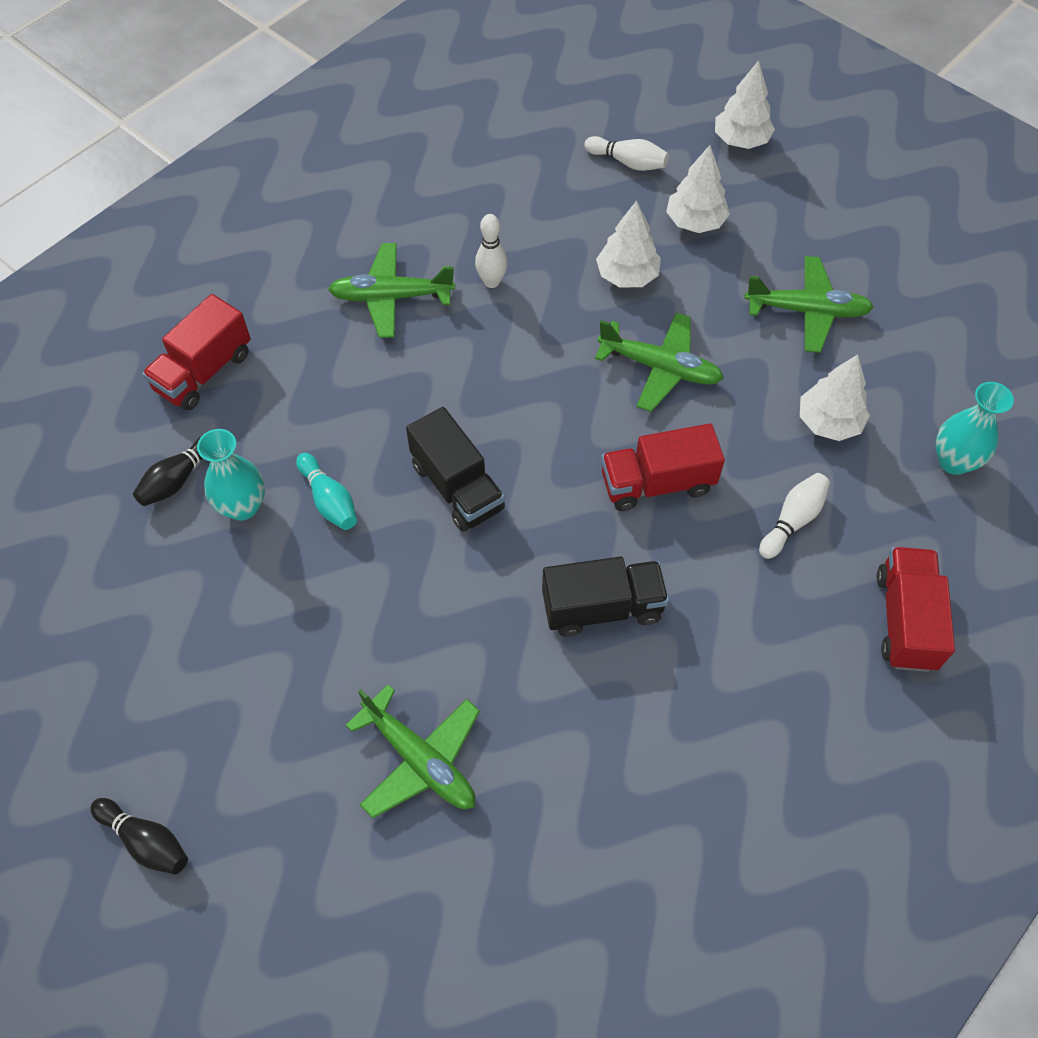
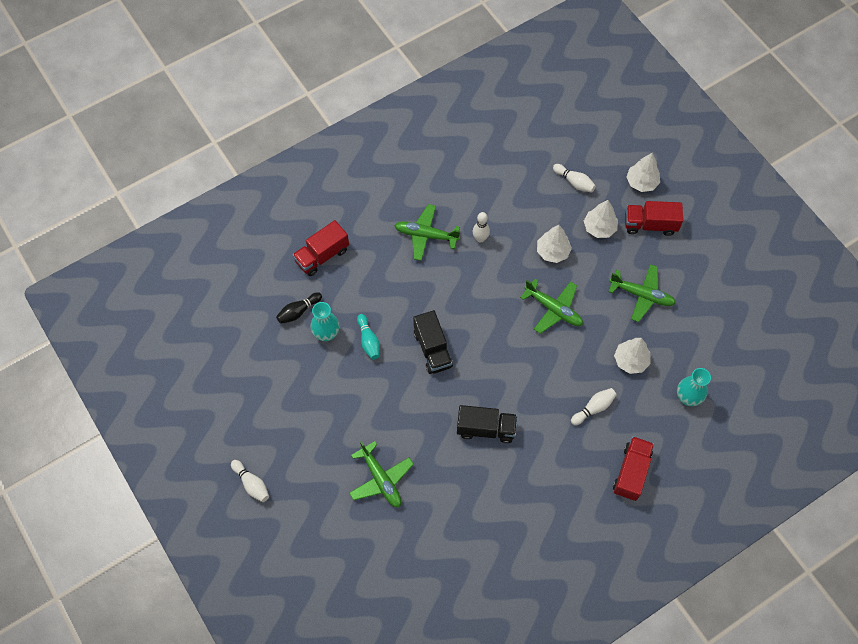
camera: 15 degrees right, 5 degrees up
black bowling pin [90,798,188,874] -> white bowling pin [231,460,269,502]
red truck [601,423,725,511] -> red truck moved to [625,201,683,236]

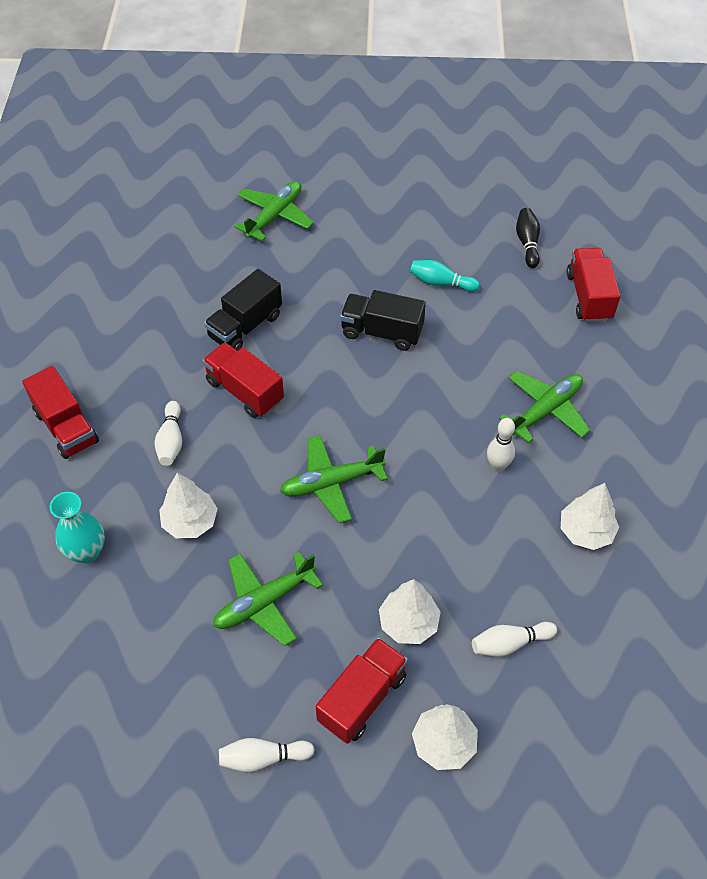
camera: 125 degrees right, 10 degrees down
white bowling pin [231,460,269,502] -> white bowling pin moved to [219,738,315,772]
turquoise vase [310,302,340,341] -> none
green plane [349,441,414,508] -> green plane turned 120 degrees clockwise [234,181,314,241]
white tree [537,225,572,263] -> white tree moved to [561,483,619,550]
none -> red truck [203,342,284,418]

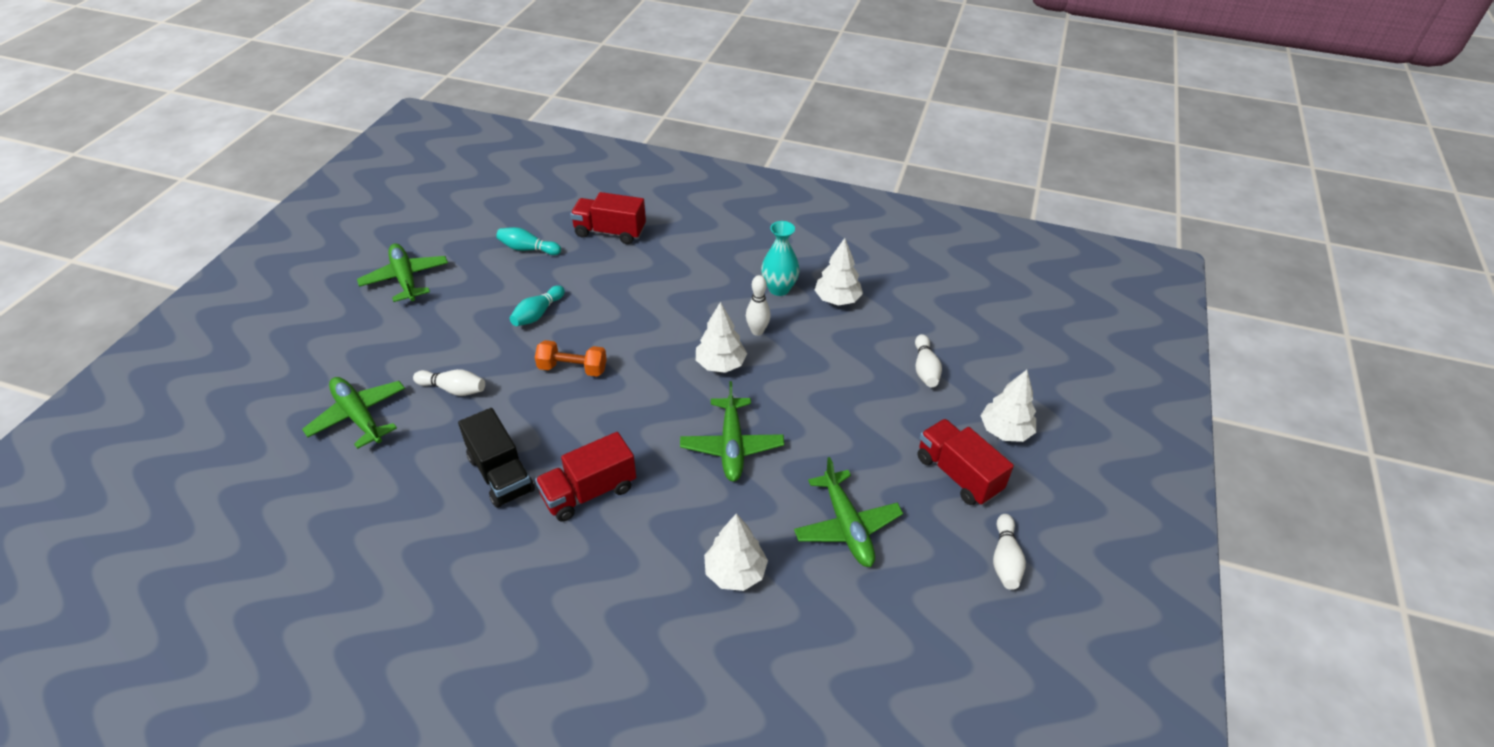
camera: 75 degrees left, 10 degrees down
red truck [22,366,99,459] -> none
turquoise vase [50,492,105,563] -> turquoise vase moved to [761,221,800,296]
white bowling pin [155,401,182,466] -> white bowling pin moved to [413,369,485,396]
black truck [340,290,426,351] -> orange dumbbell [535,340,607,377]
white tree [379,579,441,644] -> white tree moved to [696,302,747,373]
green plane [499,371,590,443] -> green plane moved to [357,243,448,302]
black bowling pin [516,208,540,268] -> turquoise bowling pin [496,227,561,255]

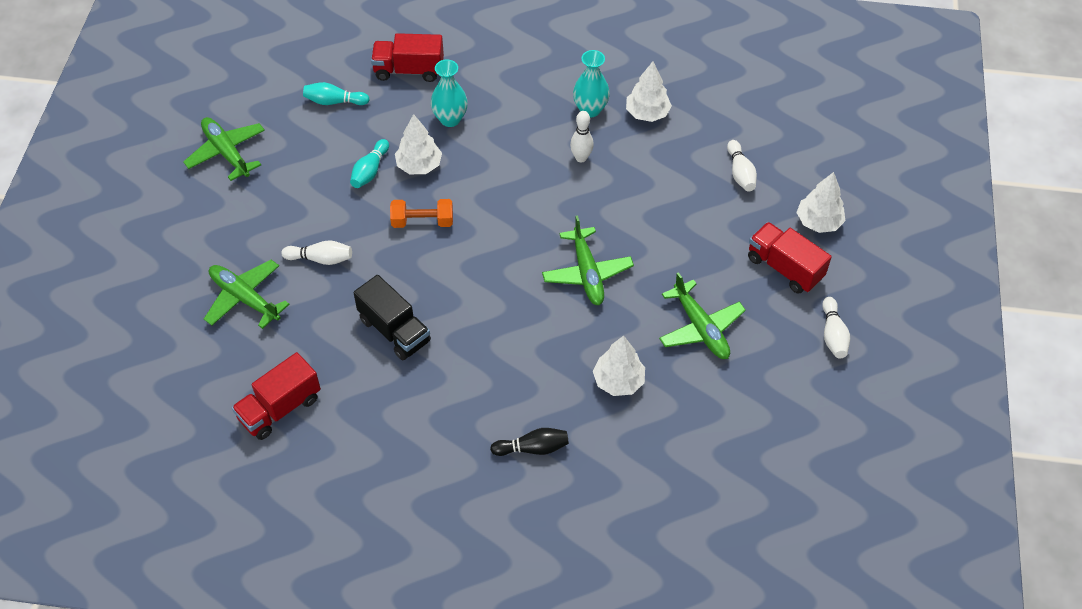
camera: 10 degrees left, 10 degrees up
red truck [535,432,636,522] -> red truck moved to [232,352,321,440]
white tree [696,302,747,373] -> white tree moved to [395,114,442,174]
none -> turquoise vase [431,59,468,127]
none -> black bowling pin [490,428,569,456]

